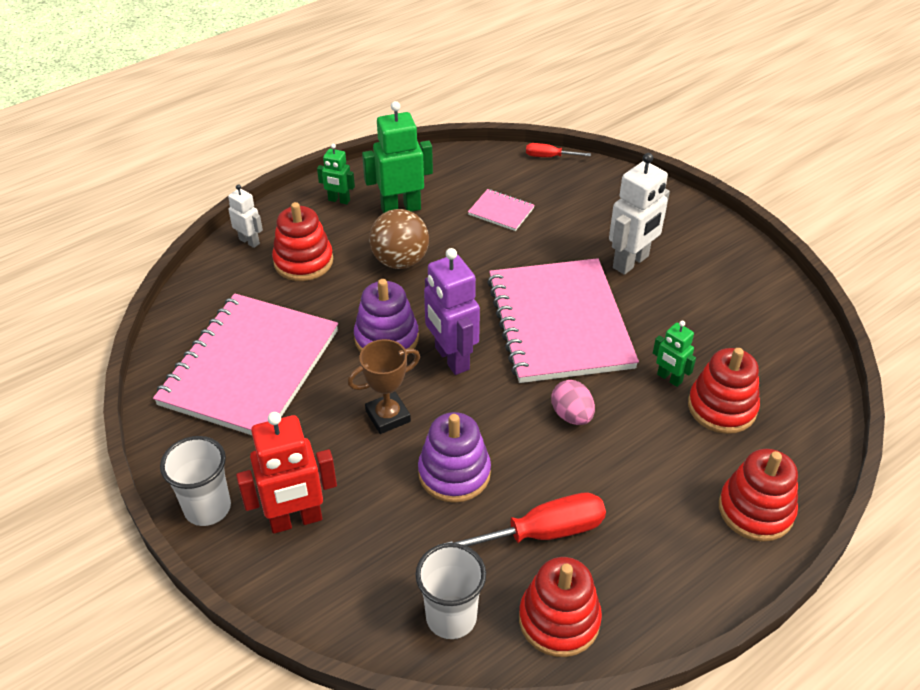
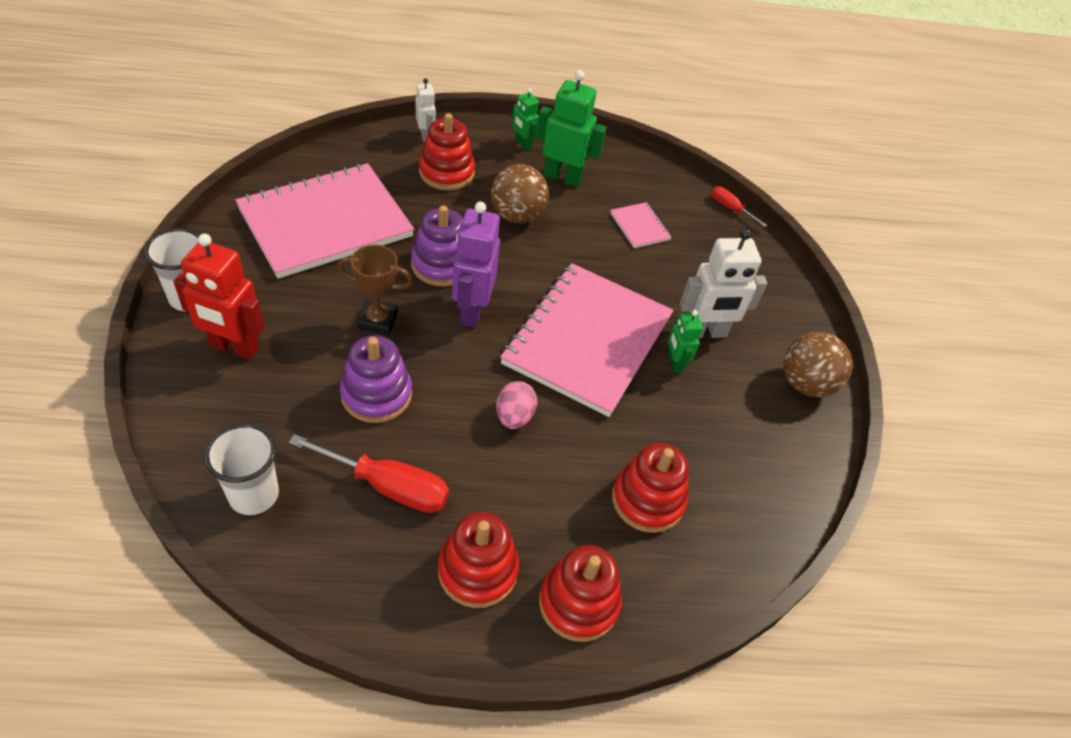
camera: 30 degrees right, 5 degrees up
red stacking toy [519,557,602,657] -> red stacking toy moved to [438,512,519,608]
green robot [653,321,696,387] -> green robot moved to [668,310,703,373]
none -> brown ball [783,332,853,397]

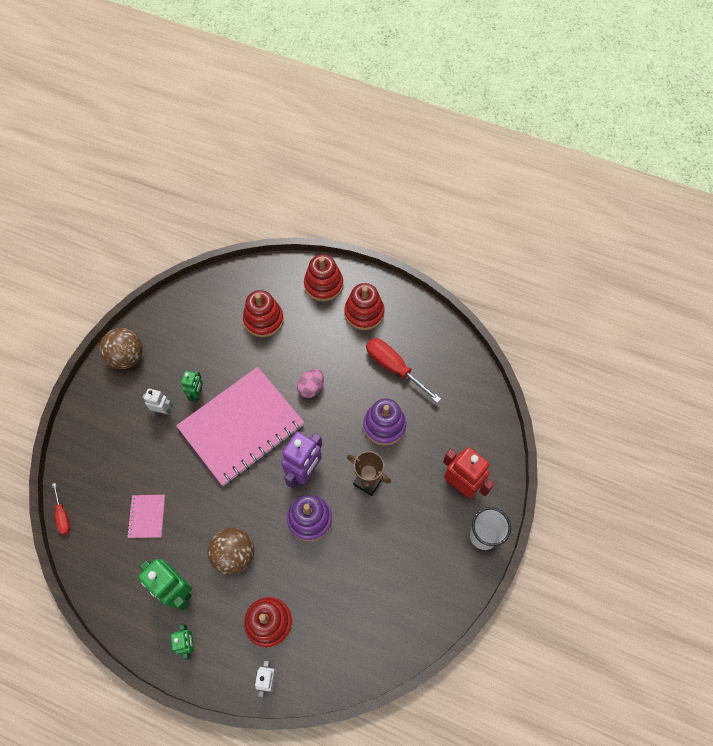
camera: 150 degrees left, 15 degrees up
white cup [204,423,279,515] -> none
pink notebook [235,163,414,279] -> none
white robot [680,228,767,338] -> white robot [142,389,173,415], size x0.55

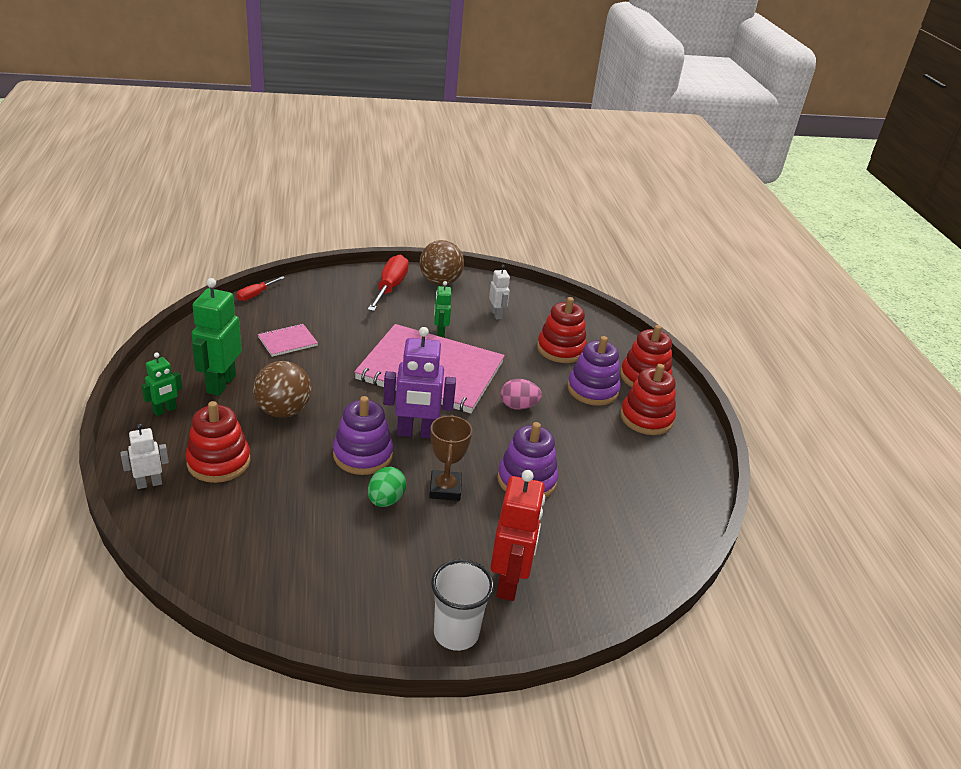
camera: 55 degrees right, 30 degrees down
white robot [142,389,173,415] -> white robot moved to [489,265,510,320]
green robot [181,371,203,402] -> green robot turned 105 degrees clockwise [434,281,451,338]
red screwdriver [366,338,441,403] -> red screwdriver moved to [367,255,409,311]
none -> green egg [368,467,406,507]
none -> purple stacking toy [567,336,621,406]

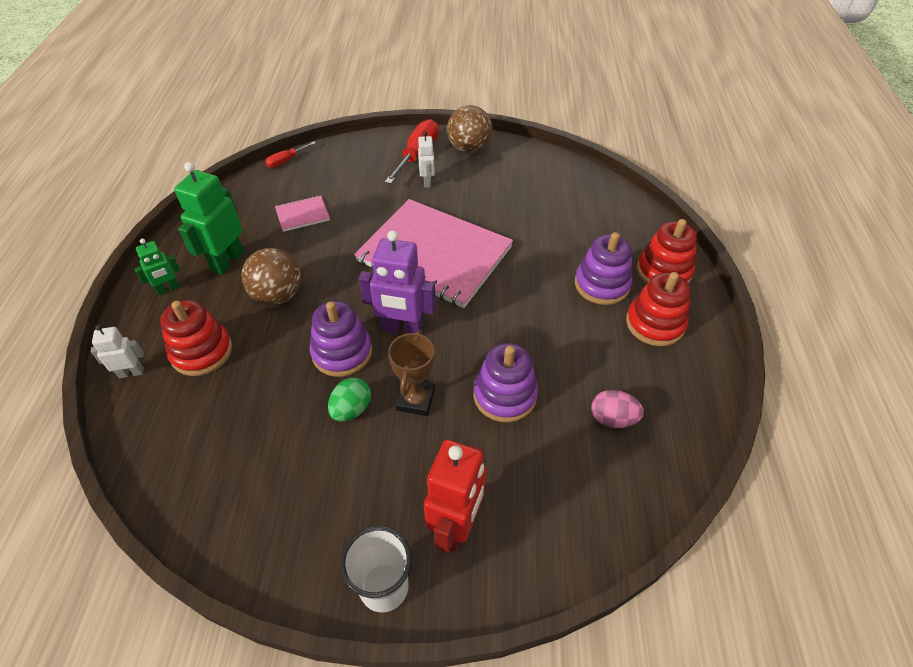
camera: 15 degrees right, 15 degrees up
green robot [434,281,451,338] -> none
white robot [489,265,510,320] -> white robot moved to [418,131,435,188]
pink egg [500,379,542,410] -> pink egg moved to [591,390,644,428]
red stacking toy [537,297,587,363] -> none

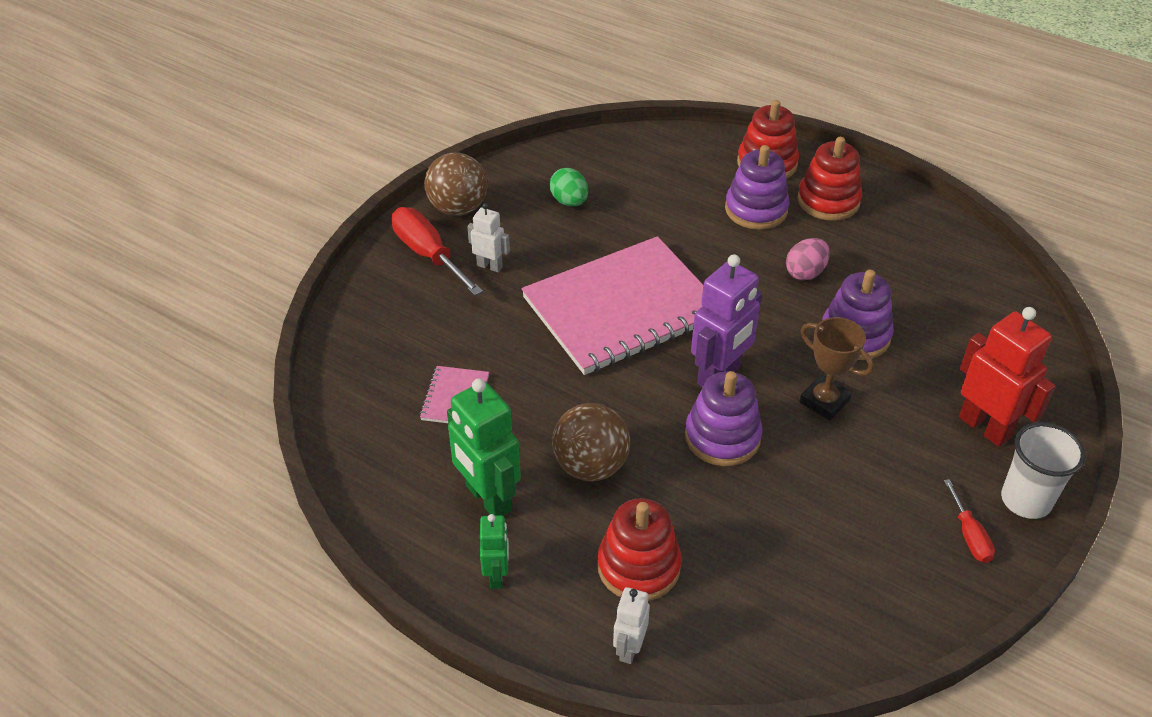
camera: 60 degrees left, 5 degrees down
red screwdriver [265,141,316,168] -> red screwdriver moved to [944,479,995,563]
green egg [328,378,371,422] -> green egg moved to [550,168,588,207]
pink egg [591,390,644,428] -> pink egg moved to [786,238,830,280]

